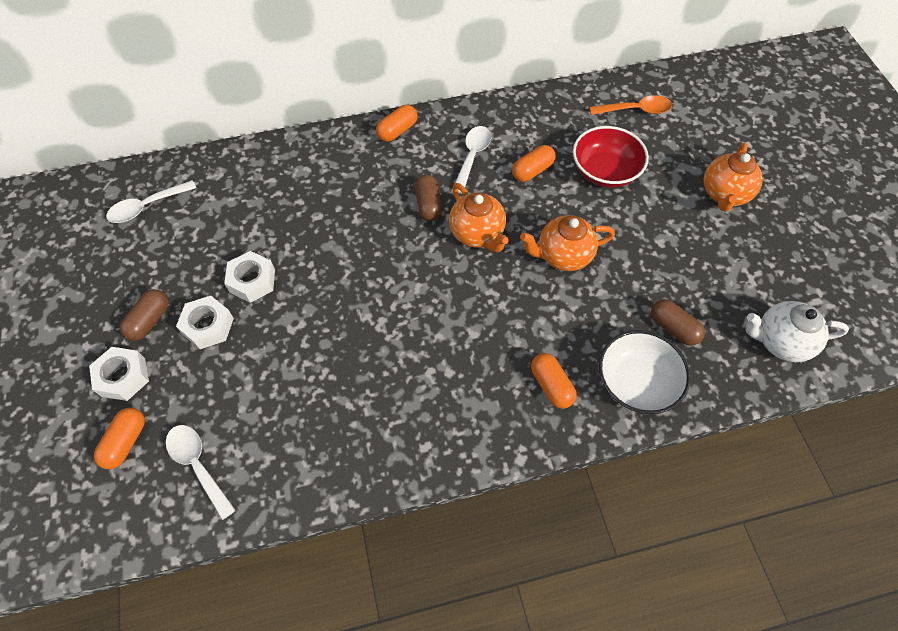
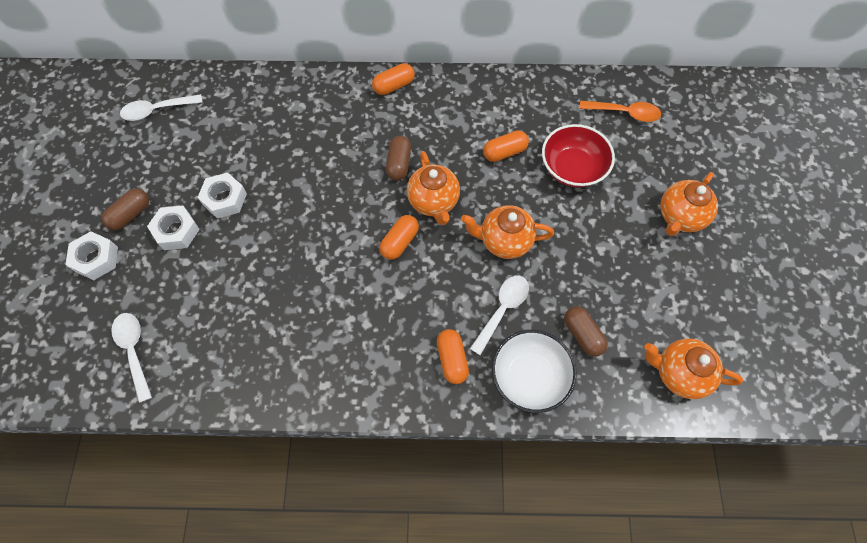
camera: 15 degrees right, 5 degrees up
orange capsule [94,408,145,469] -> orange capsule moved to [379,215,419,260]
white spoon [452,126,491,194] -> white spoon moved to [470,276,529,355]
white teapot [746,301,849,362] -> orange teapot [644,339,743,399]

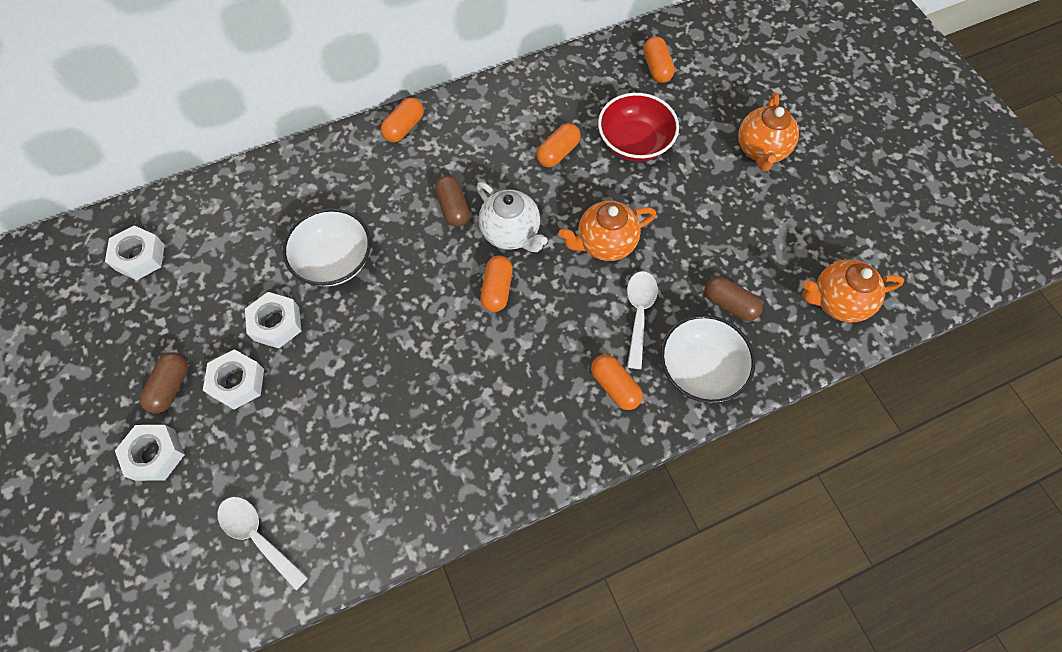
camera: 25 degrees left, 0 degrees up
white spoon [120,94,203,121] -> white nut [105,225,165,280]
orange teapot [407,151,460,225] -> white teapot [477,182,548,252]
orange spoon [579,101,661,122] -> orange capsule [643,37,675,83]
none -> white bowl [283,208,371,286]

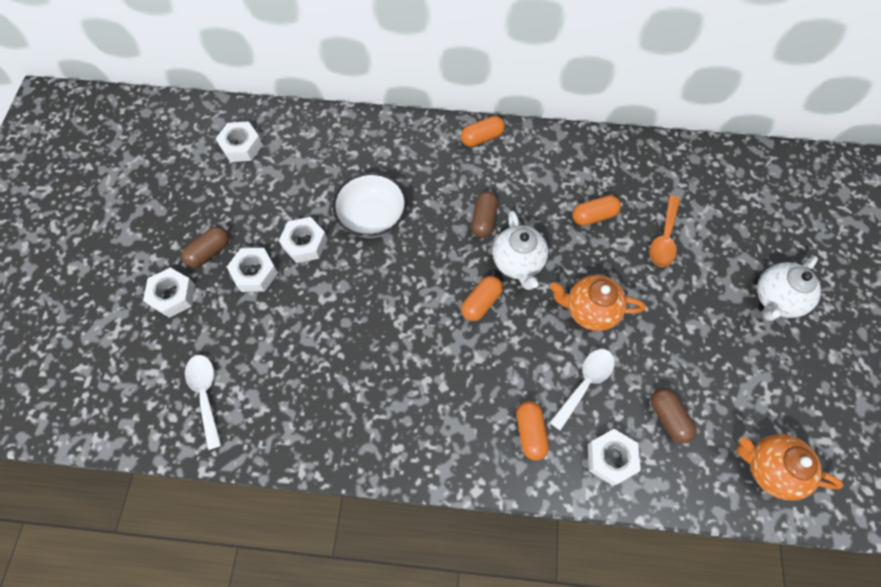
camera: 30 degrees right, 0 degrees up
red bowl [598,93,679,162] -> orange spoon [649,195,680,267]
orange capsule [643,37,675,83] -> none
white bowl [660,315,755,403] -> white nut [588,429,641,486]
orange teapot [738,93,799,171] -> white teapot [757,256,821,321]

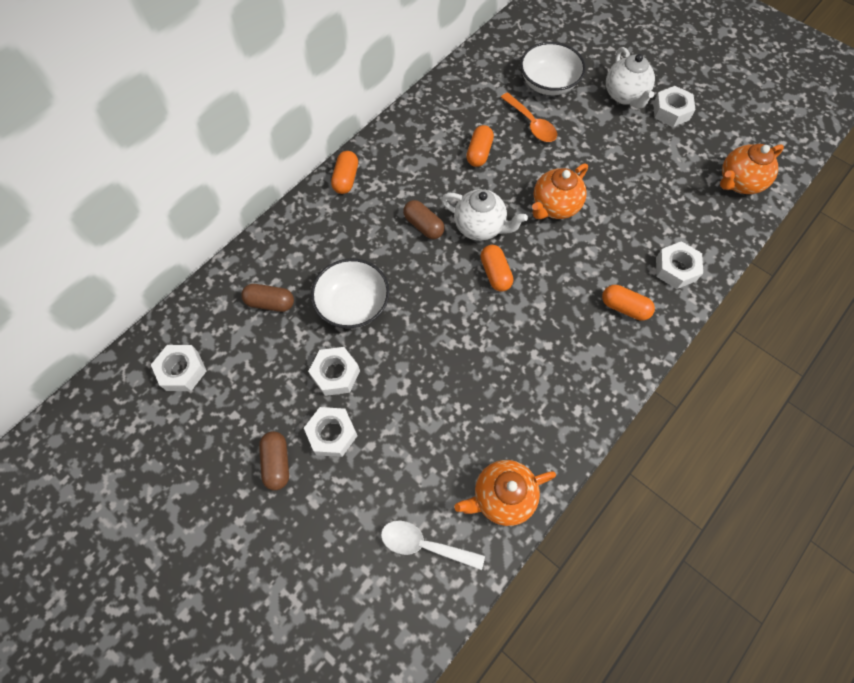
camera: 55 degrees left, 0 degrees up
white nut [143,268,195,318] -> white nut moved to [653,86,696,127]
white spoon [549,349,615,431] -> none
brown capsule [651,388,697,443] -> brown capsule moved to [241,284,294,312]
none -> orange teapot [454,460,556,526]
none -> white bowl [520,42,586,95]

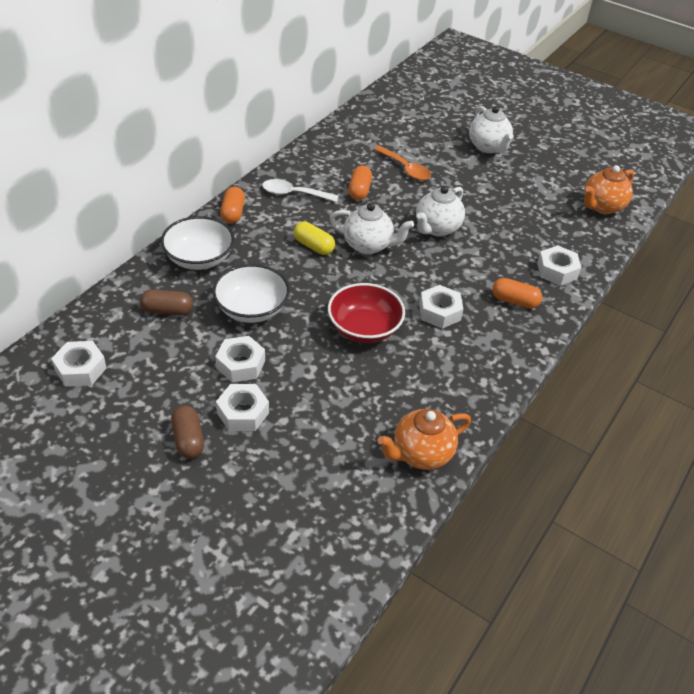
camera: 10 degrees left, 20 degrees down
white spoon [381,520,485,570] -> white spoon moved to [262,179,339,202]
brown capsule [403,200,445,239] -> yellow capsule [294,222,335,255]
orange capsule [480,245,513,292] -> none
white bowl [520,42,586,95] -> white bowl moved to [161,216,234,270]
orange teapot [532,163,588,219] -> white teapot [416,186,465,236]
white nut [653,86,696,127] -> white nut moved to [419,285,463,329]
none -> red bowl [328,283,405,343]

